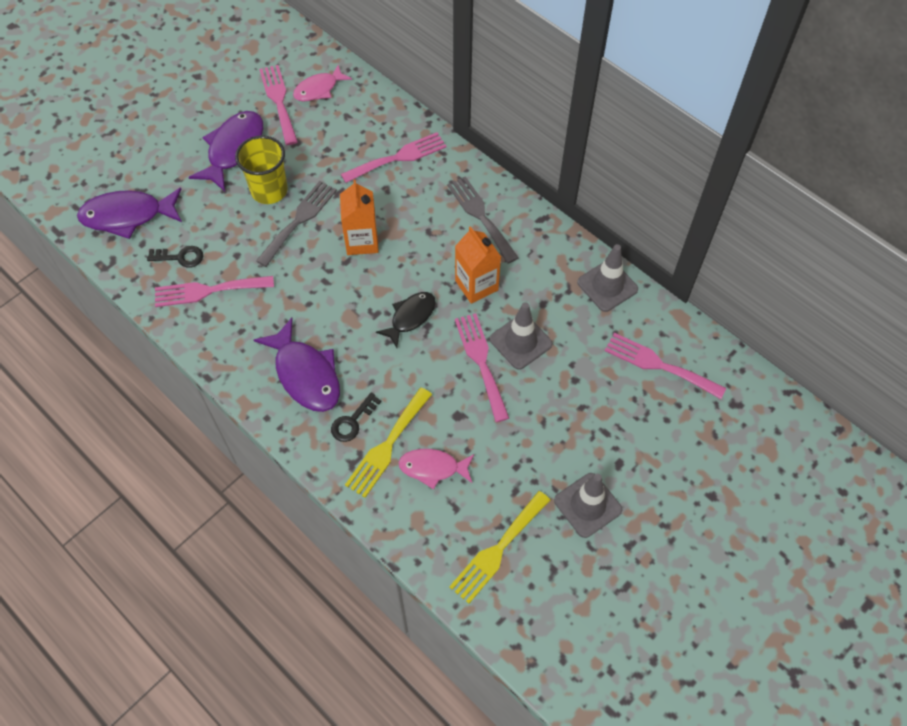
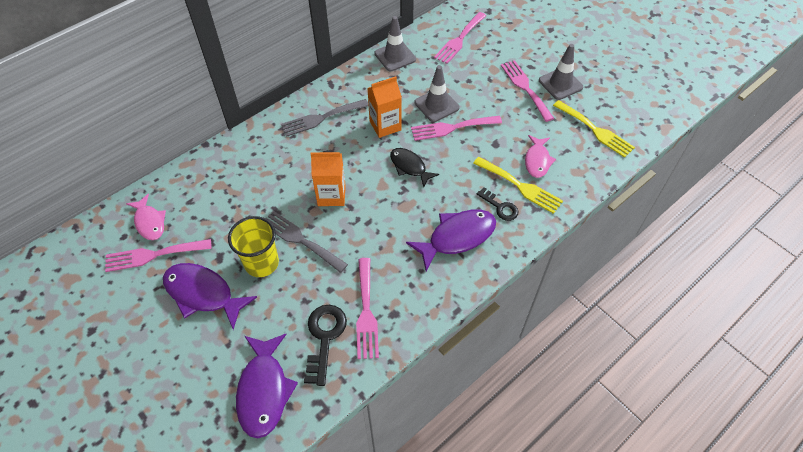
camera: 85 degrees left, 5 degrees down
black key [147,246,203,268] -> black key [304,305,347,386], size x1.58
pink fork [341,132,447,183] -> pink fork moved to [501,60,554,122]

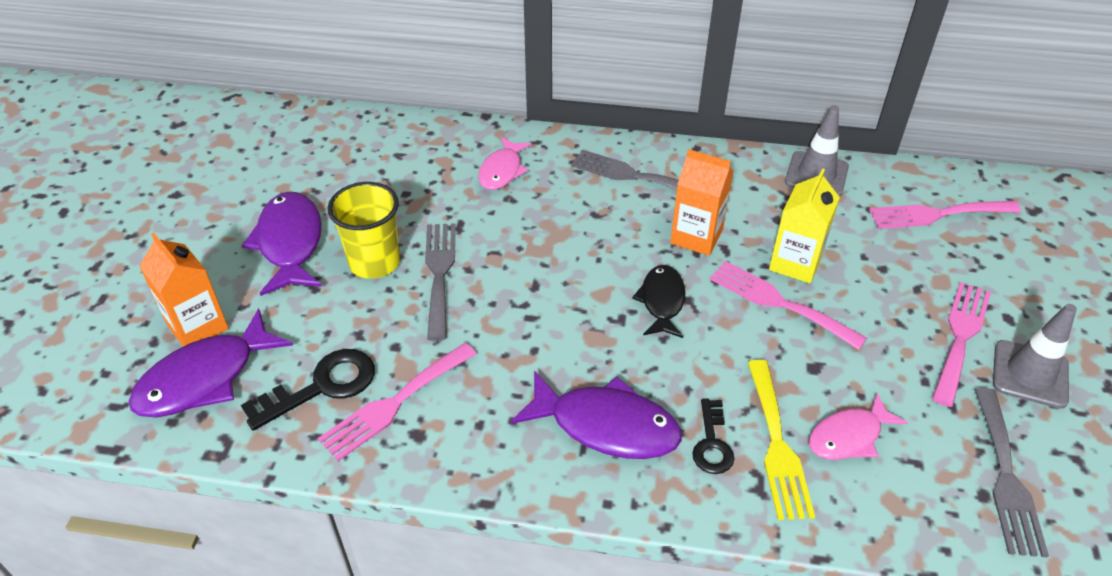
camera: 50 degrees right, 10 degrees down
pink fork [105,239,212,272] -> none
pink fish [126,194,166,240] -> pink fish moved to [478,137,532,190]
orange carton [310,151,346,206] -> orange carton moved to [139,233,229,347]
grey traffic cone [415,65,460,122] -> yellow carton [769,169,840,283]
yellow fork [553,100,635,158] -> grey fork [974,388,1049,557]

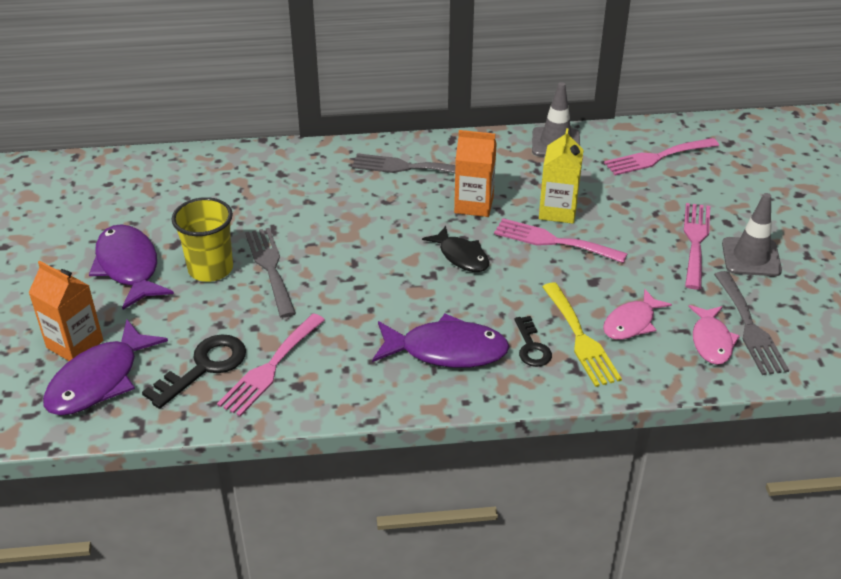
camera: 15 degrees left, 5 degrees down
pink fish [478,137,532,190] -> pink fish moved to [689,305,740,365]
black fish [632,265,686,338] -> black fish turned 150 degrees clockwise [422,226,489,272]

